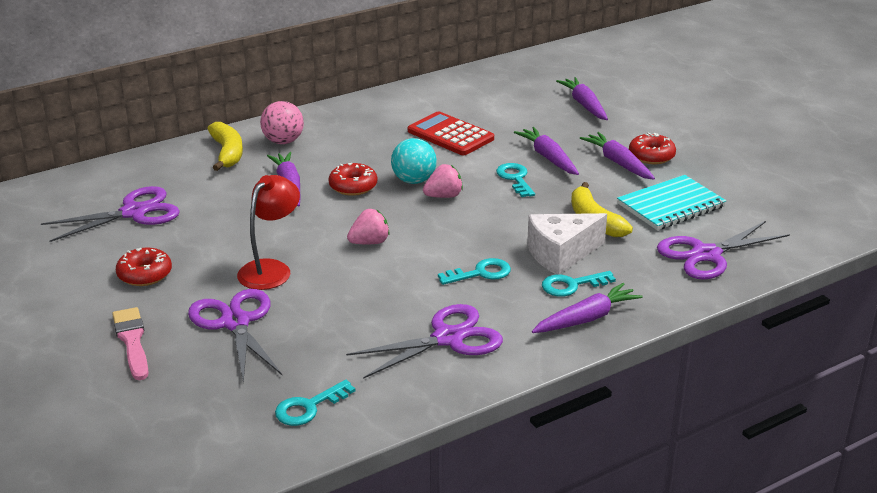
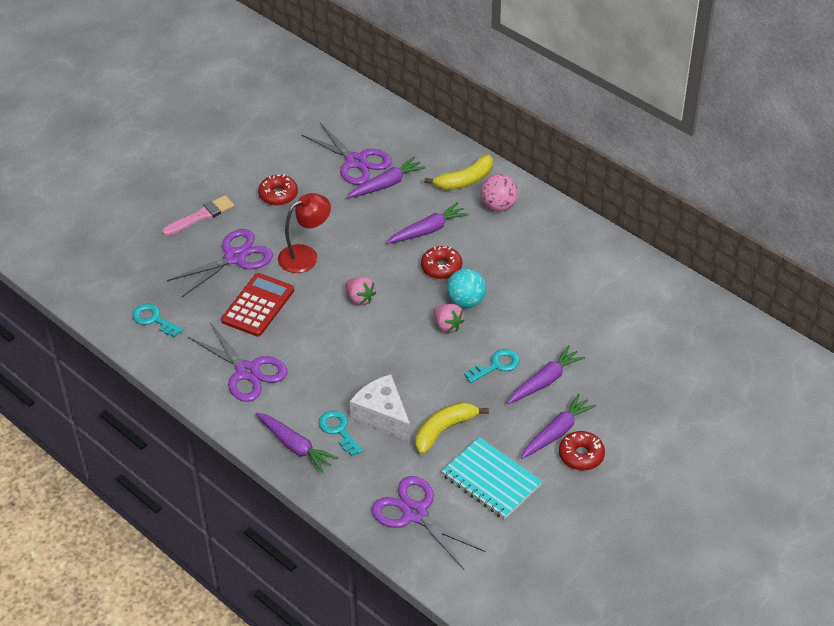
camera: 75 degrees right, 15 degrees up
red lamp [237,175,300,290] -> red lamp turned 45 degrees counterclockwise [278,193,331,273]
red calculator [408,111,494,155] -> red calculator moved to [221,273,294,337]
turquoise key [438,258,511,285] -> none
purple carrot [556,77,608,120] -> purple carrot moved to [347,157,426,198]

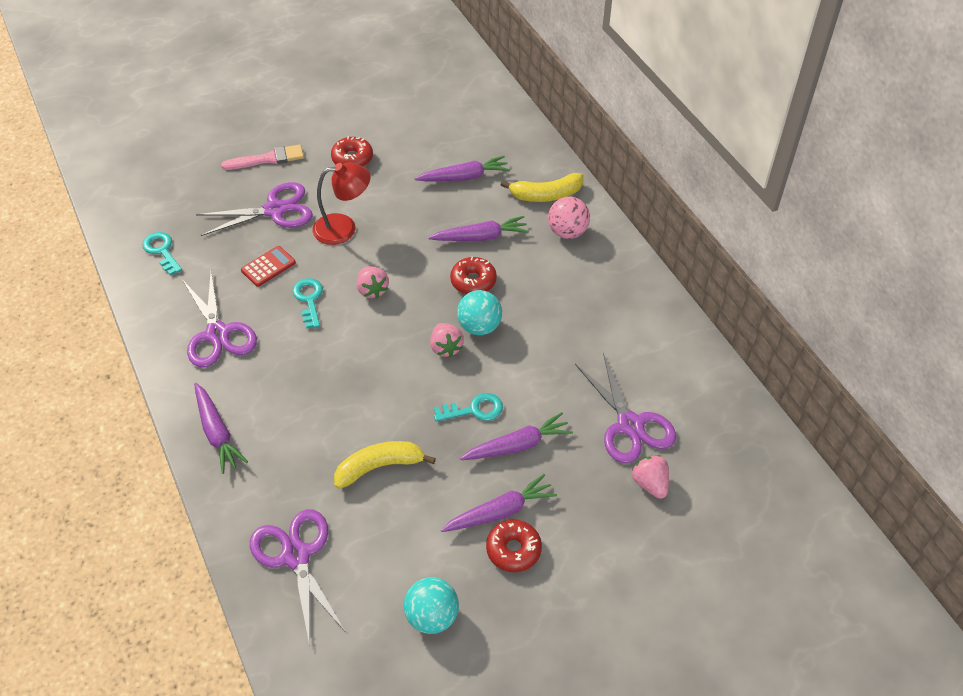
camera: 20 degrees right, 5 degrees up
red calculator [221,273,294,337] -> red calculator [241,246,296,287], size x0.61
purple scissors [302,123,392,185] -> purple scissors moved to [575,353,676,464]
turquoise key [319,410,363,456] -> turquoise key moved to [292,278,323,329]
white cheese [350,374,411,442] -> none
turquoise notebook [441,437,542,519] -> none
none -> turquoise ball [404,577,459,634]
none -> pink strawberry [632,455,669,499]

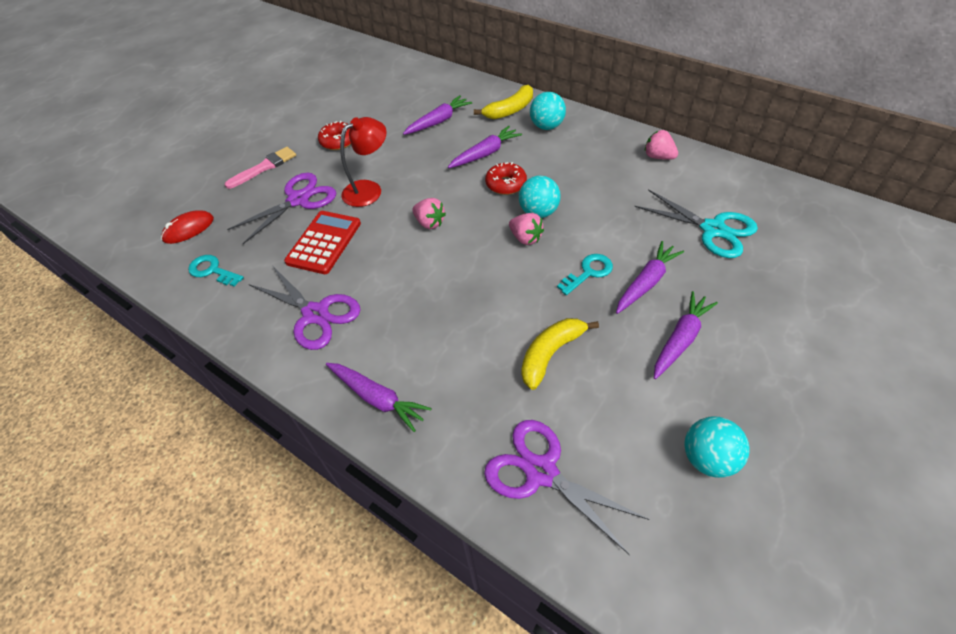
camera: 25 degrees left, 0 degrees up
red calculator [241,246,296,287] -> red calculator [284,211,361,274], size x1.63
turquoise key [292,278,323,329] -> none
red donut [486,520,542,572] -> none
pink ball [548,197,590,239] -> turquoise ball [530,92,566,130]
purple scissors [575,353,676,464] -> turquoise scissors [634,189,758,258]
pink strawberry [632,455,669,499] -> pink strawberry moved to [645,130,678,160]
none -> red mouse [161,210,214,244]

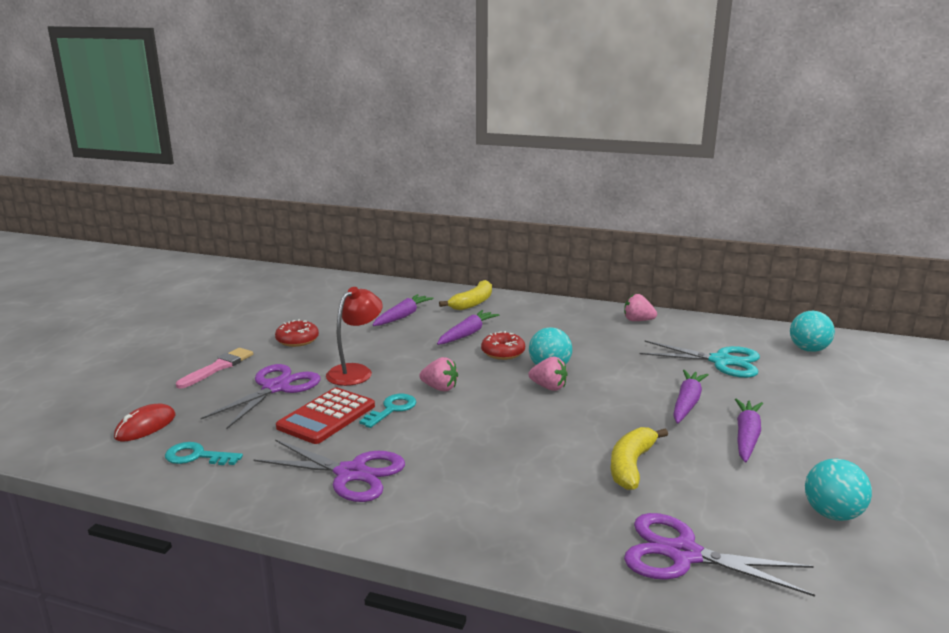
camera: 20 degrees left, 30 degrees down
red calculator [284,211,361,274] -> red calculator turned 150 degrees counterclockwise [276,387,375,444]
purple carrot [326,363,432,432] -> none
turquoise ball [530,92,566,130] -> turquoise ball moved to [790,311,835,352]
turquoise key [557,254,613,295] -> turquoise key moved to [359,394,416,428]

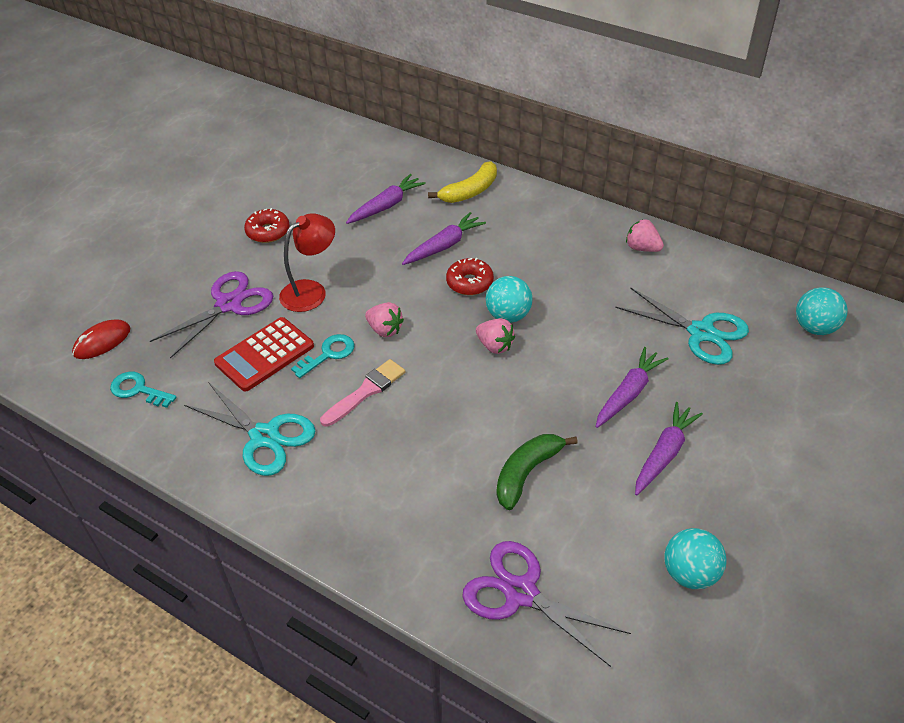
camera: 15 degrees right, 25 degrees up
pink brush [176,348,253,389] -> pink brush moved to [320,359,405,427]
purple scissors [254,439,405,502] -> turquoise scissors [184,382,315,476]
yellow banana [611,427,668,490] -> green banana [497,434,578,510]

